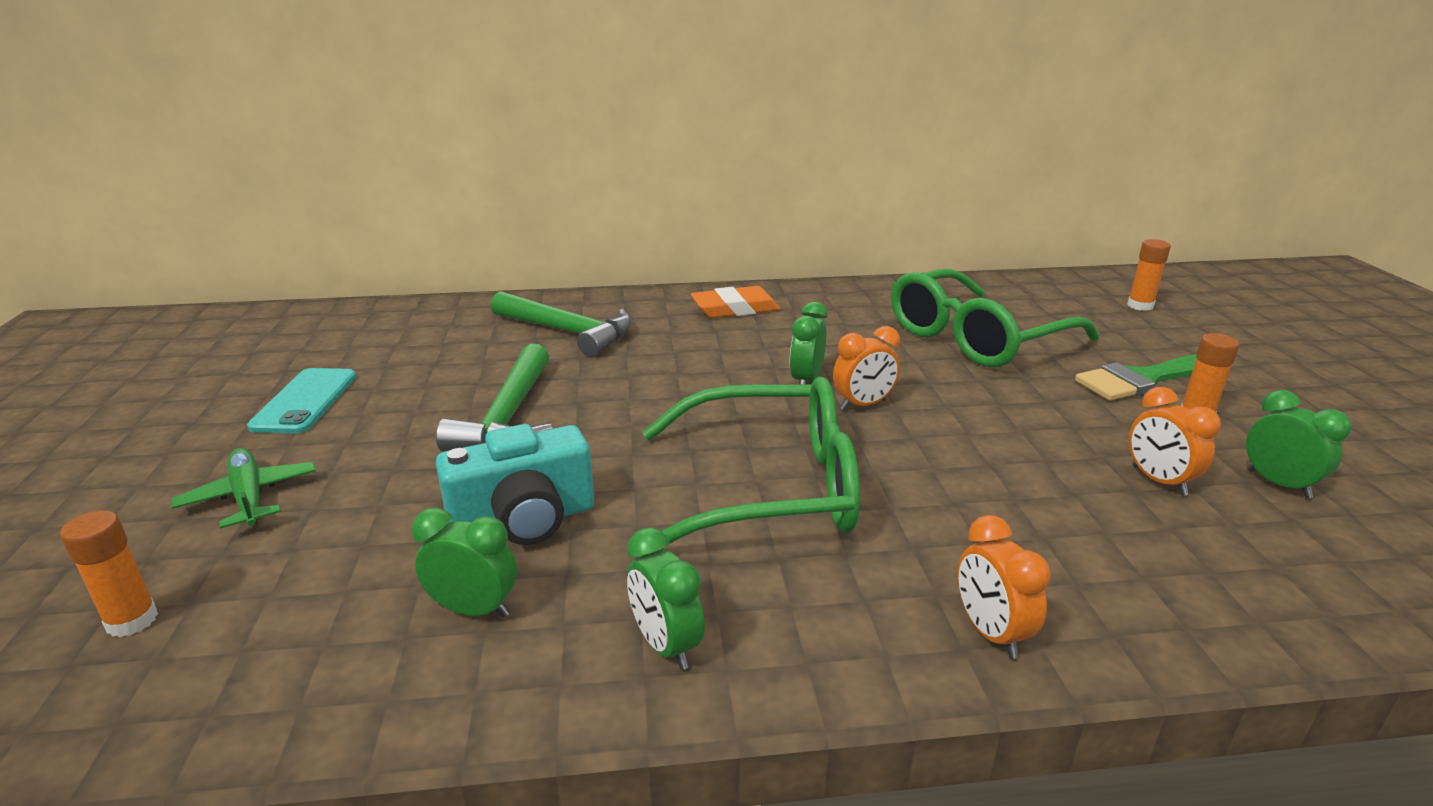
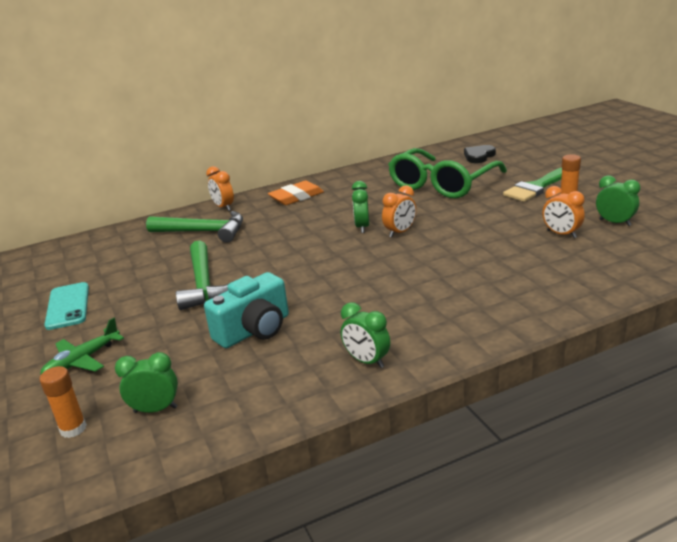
camera: 15 degrees left, 0 degrees up
green plane [171,448,316,529] -> green plane turned 90 degrees counterclockwise [40,318,124,375]
green clock [412,508,517,618] -> green clock moved to [115,352,178,413]
green glasses [641,377,860,556] -> none
orange clock [958,515,1051,659] -> orange clock moved to [206,166,234,211]
orange glue stick [1127,239,1171,311] -> none
none -> black heart [464,145,496,163]

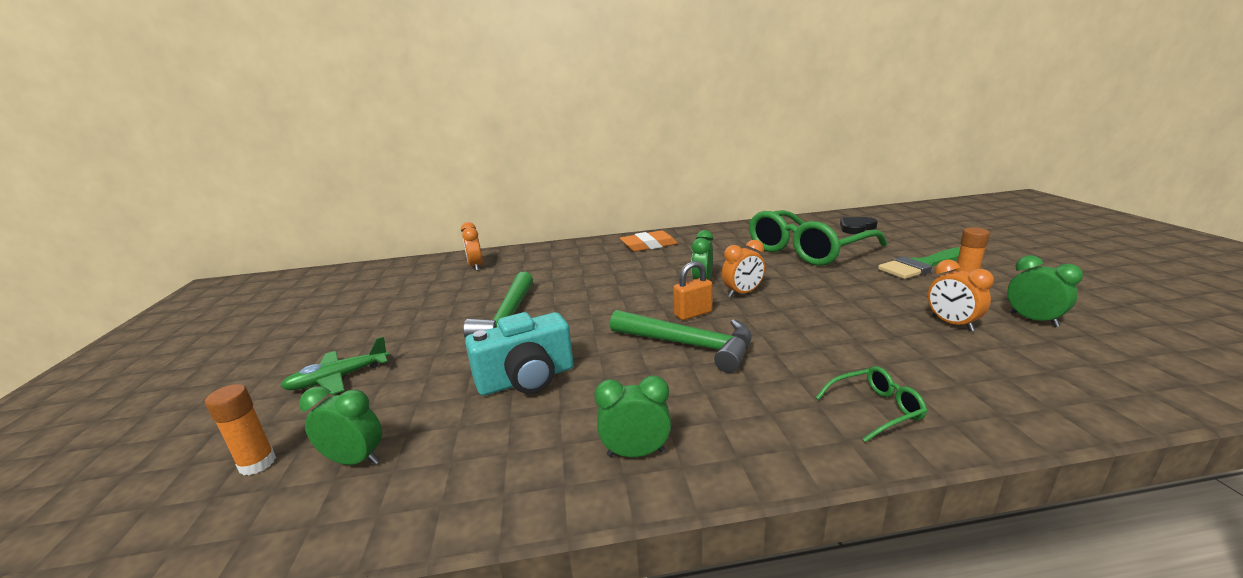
camera: 15 degrees right, 5 degrees down
turquoise phone [44,282,89,330] -> none
green hammer [146,211,243,243] -> green hammer moved to [610,310,752,373]
orange clock [206,166,234,211] -> orange clock moved to [461,222,483,271]
green clock [341,302,390,368] -> green clock turned 120 degrees clockwise [594,375,671,457]
none -> orange padlock [673,261,713,320]
none -> green glasses [815,366,927,442]

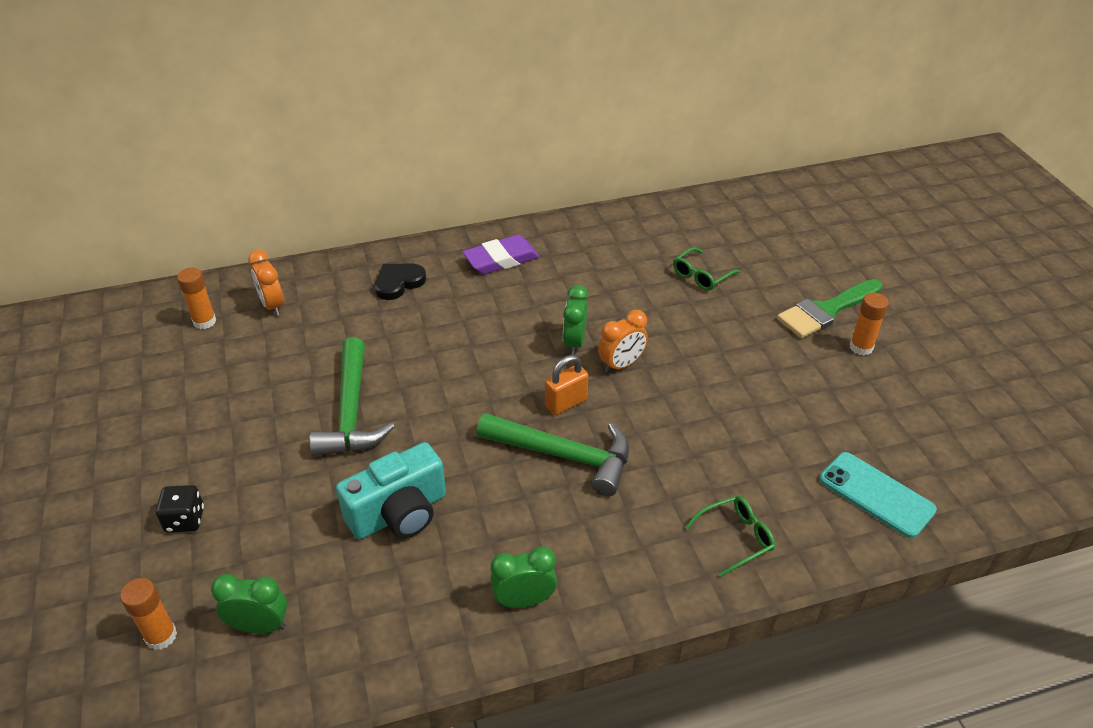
camera: 10 degrees left, 20 degrees up
green plane [280,336,389,395] -> black dice [156,485,204,533]
orange eraser [620,230,678,252] -> purple eraser [462,235,540,274]
green glasses [749,210,887,266] -> green glasses [673,247,740,290], size x0.41
black heart [840,217,877,234] -> black heart moved to [375,264,426,300]
orange clock [928,259,994,332] -> none
green clock [1007,255,1083,327] -> none
none -> orange glue stick [177,268,216,329]
none -> turquoise phone [820,452,937,538]

